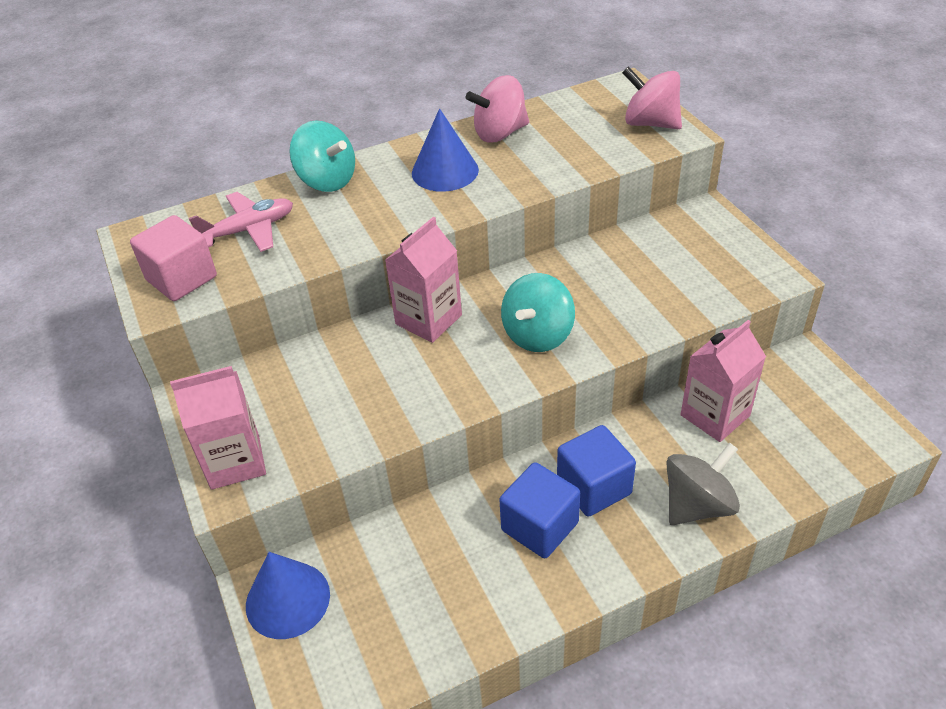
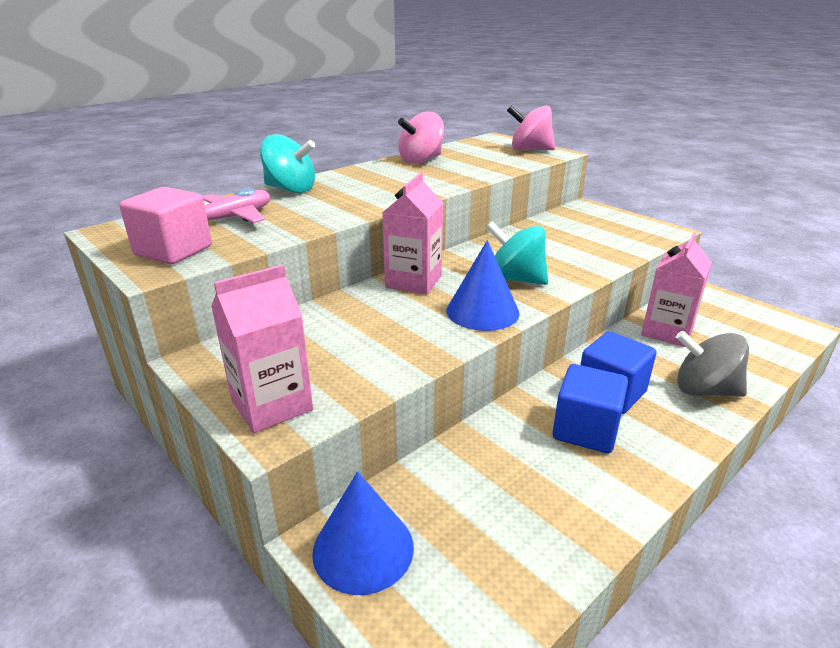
camera: 20 degrees left, 15 degrees down
blue cone [412,108,479,192] -> blue cone moved to [447,240,520,331]
turquoise spinning top [501,273,575,352] -> turquoise spinning top turned 105 degrees clockwise [486,222,548,285]
grey spinning top [666,442,740,525] -> grey spinning top turned 105 degrees counterclockwise [676,331,749,397]

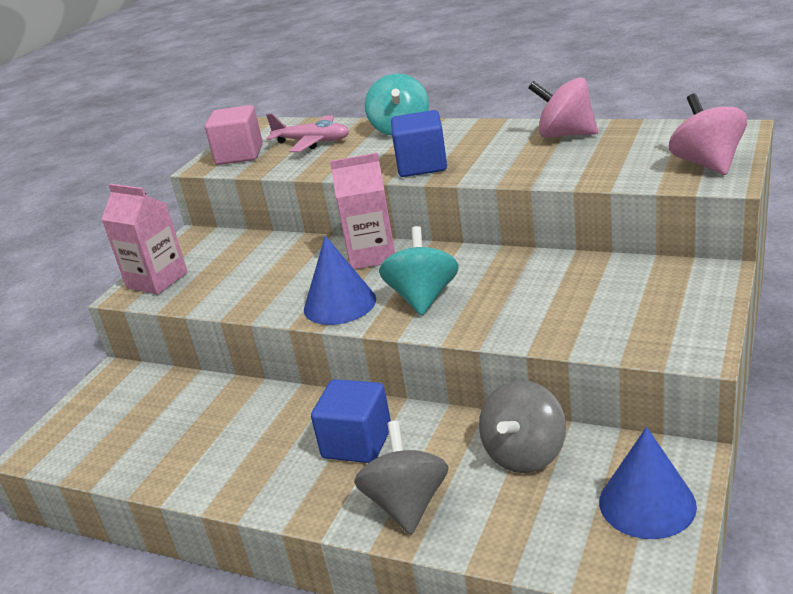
camera: 70 degrees right, 0 degrees up
blue cone [312,471,414,595] -> blue cone moved to [599,427,697,539]
blue cube [552,364,628,453] -> blue cube moved to [391,110,447,177]
pink carton [641,232,712,347] -> grey spinning top [479,380,566,473]

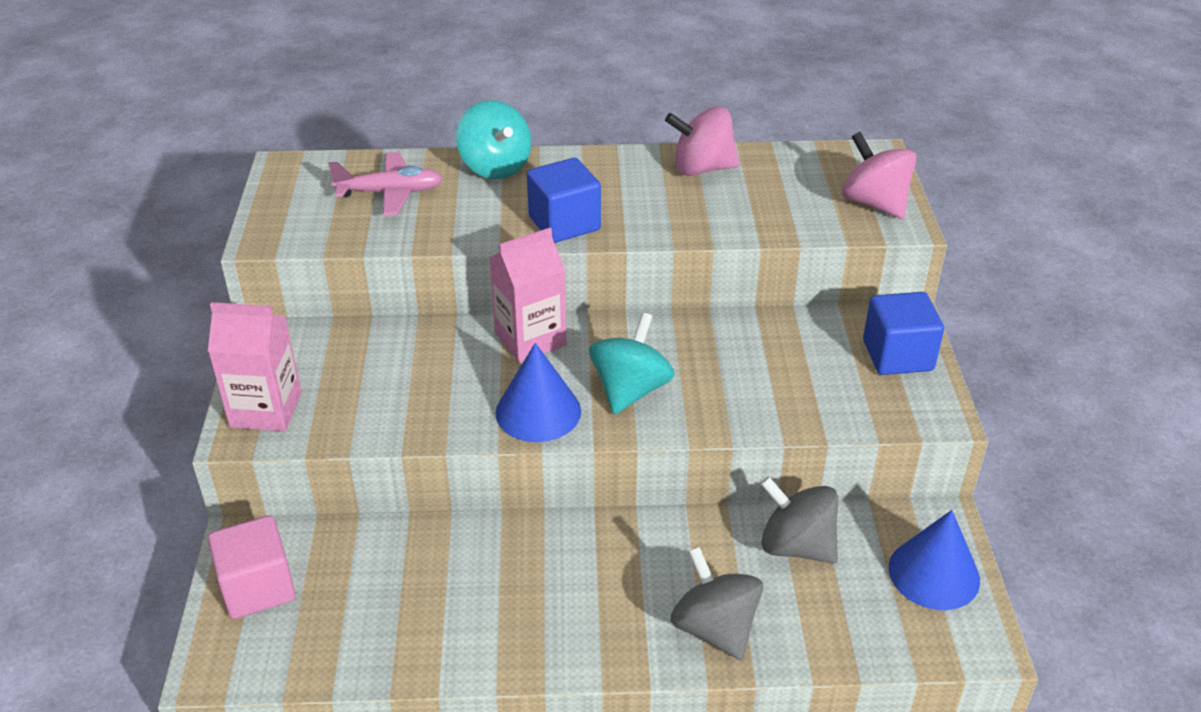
camera: 30 degrees left, 10 degrees up
pink cube [205,105,263,165] -> pink cube moved to [208,515,295,619]
blue cube [311,379,391,463] -> blue cube moved to [863,292,944,375]
turquoise spinning top [379,226,459,316] -> turquoise spinning top turned 45 degrees clockwise [589,313,675,414]
grey spinning top [479,380,566,473] -> grey spinning top turned 120 degrees clockwise [760,476,838,564]

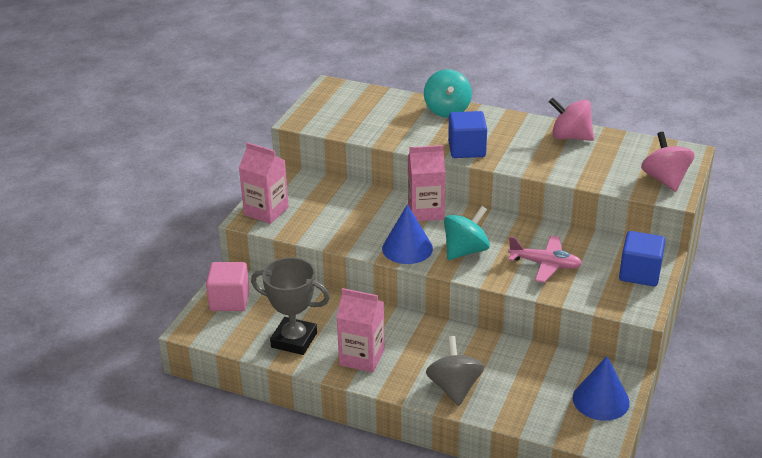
camera: 25 degrees right, 5 degrees down
pink plane [328,152,443,216] -> pink plane moved to [508,236,582,283]
grey spinning top [760,476,838,564] -> none
none -> grey trophy [251,257,330,355]
none -> pink carton [336,288,385,373]

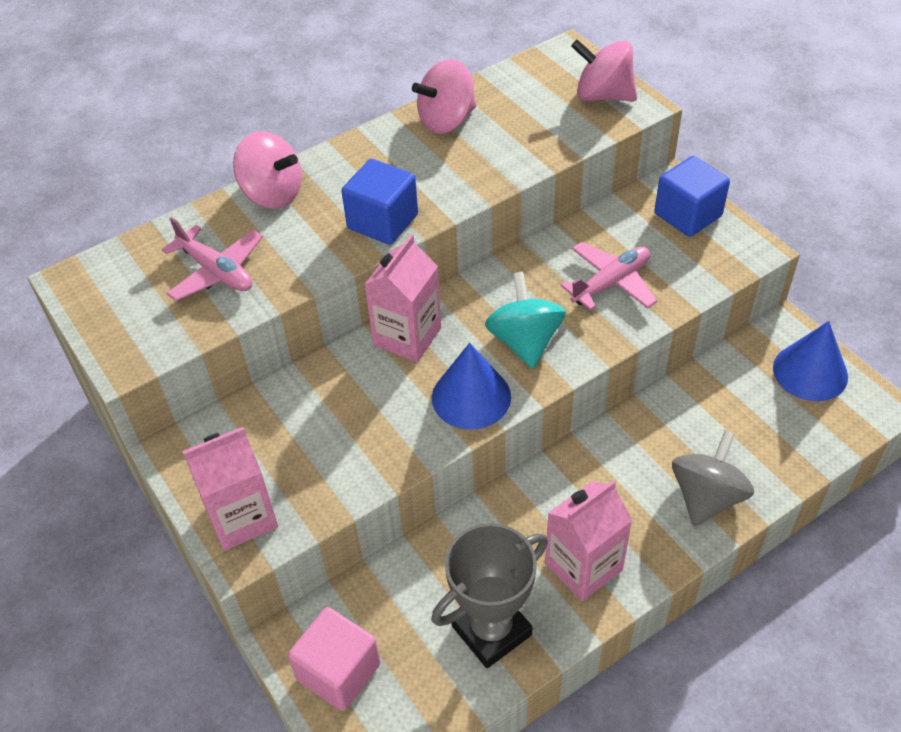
camera: 55 degrees left, 15 degrees up
turquoise spinning top [424,69,472,117] -> pink spinning top [233,131,302,209]
grey spinning top [426,336,484,406] -> grey spinning top turned 90 degrees clockwise [672,430,754,526]
none -> pink plane [162,217,263,301]

